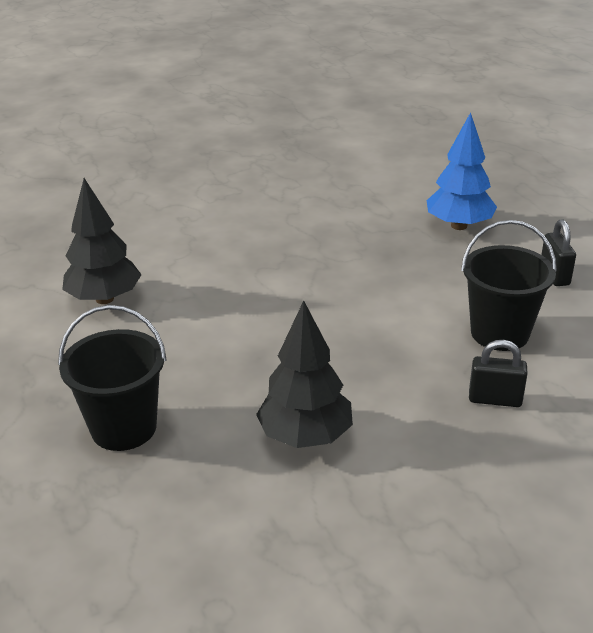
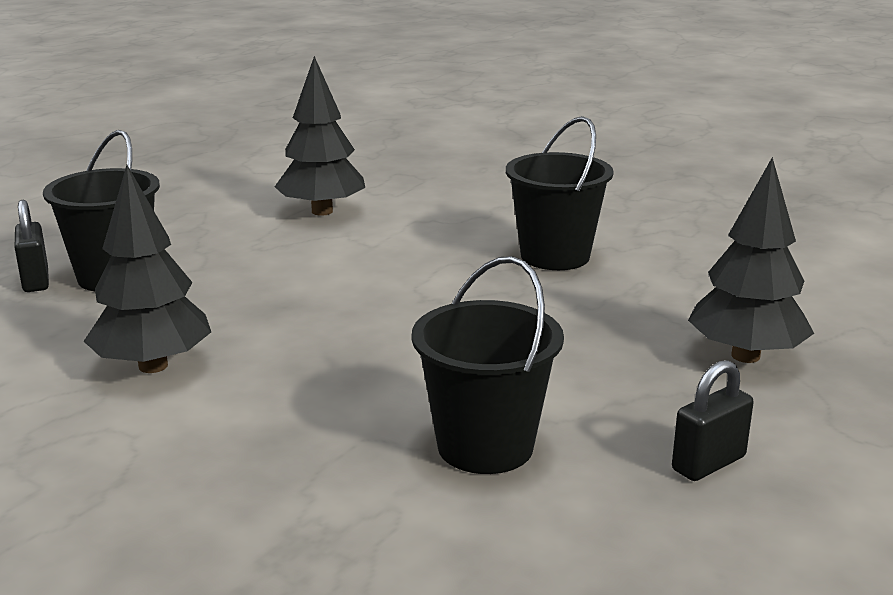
camera: 60 degrees right, 10 degrees down
blue tree [427,112,497,230] -> black tree [688,157,814,363]
black padlock [469,340,528,407] -> black padlock moved to [15,200,49,292]
none -> black bucket [506,116,614,270]

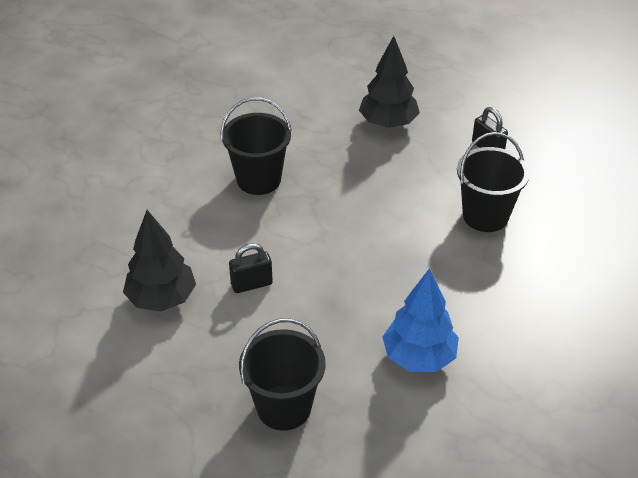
camera: 90 degrees left, 20 degrees up
black padlock [15,200,49,292] -> black padlock moved to [229,243,273,293]
black tree [83,165,211,373] -> blue tree [382,268,459,372]

